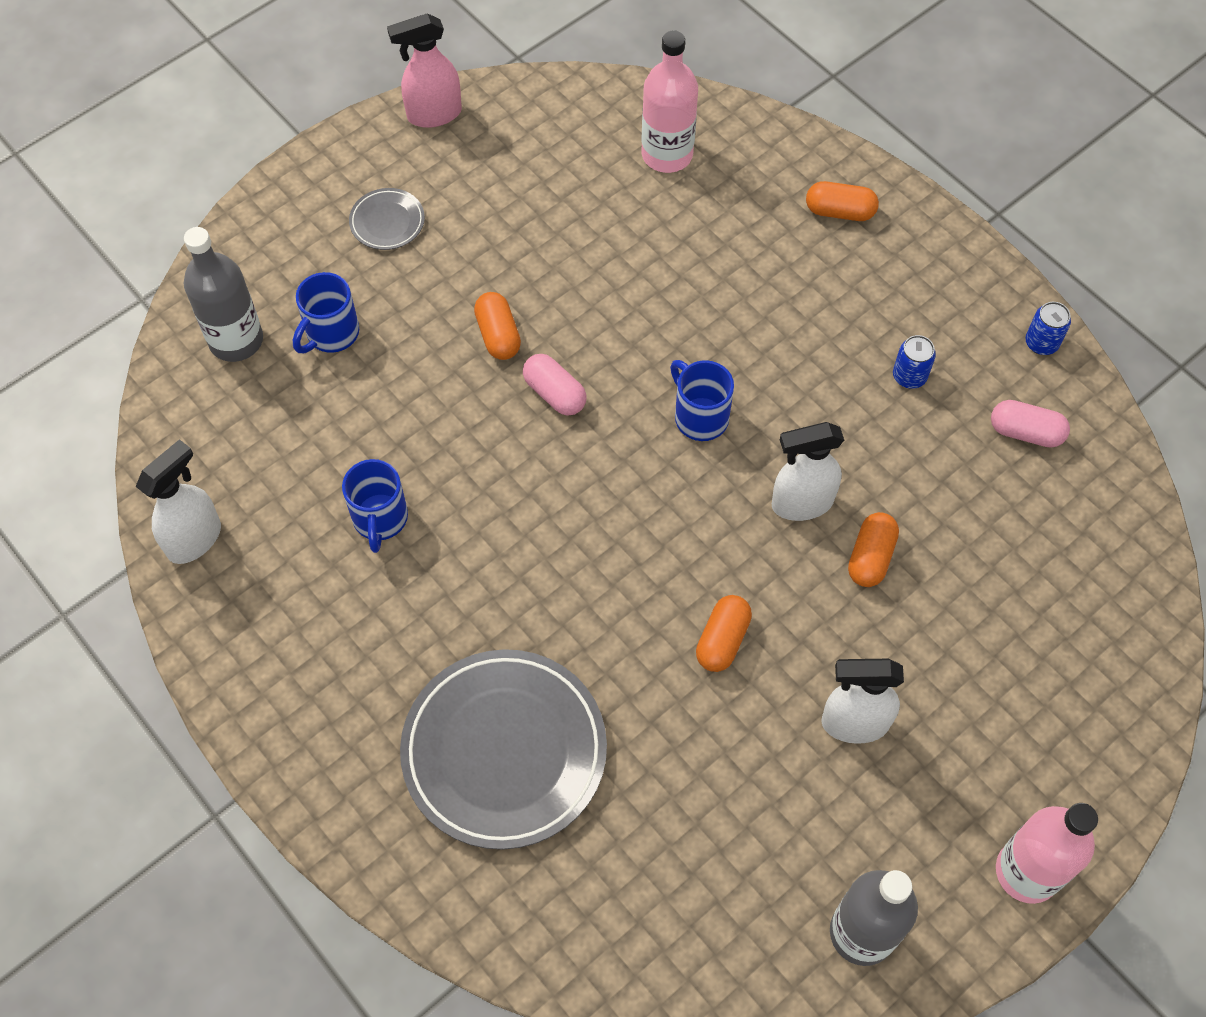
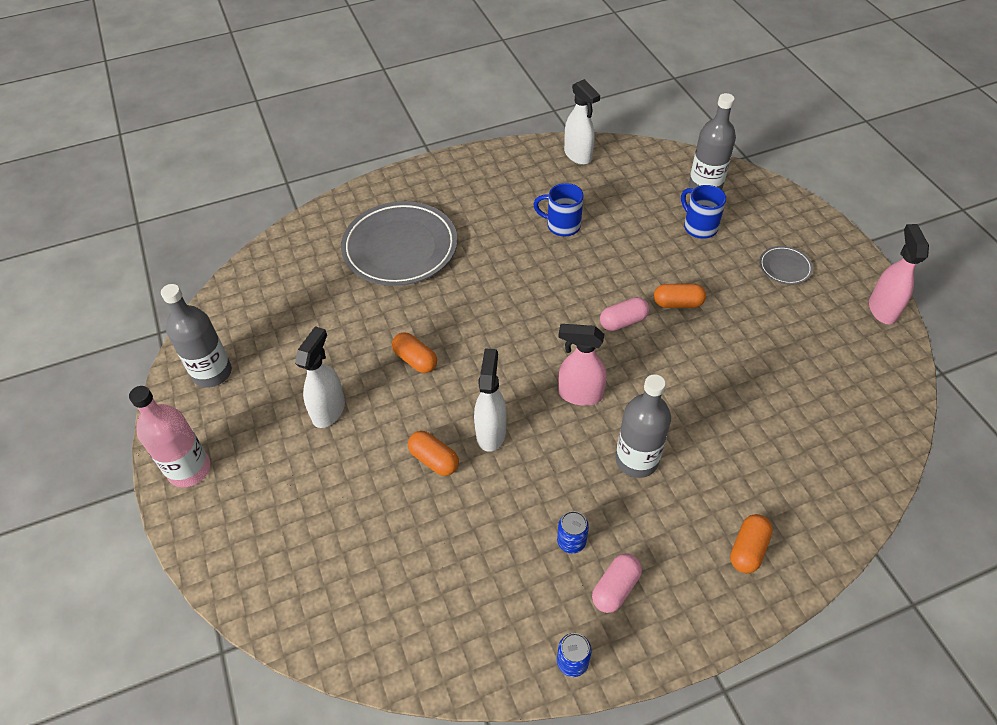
camera: 110 degrees right, 10 degrees down
pink bottle [642,31,698,173] -> none
blue mug [670,360,734,441] -> pink spray bottle [558,324,607,406]
pink capsule [991,400,1070,448] -> pink capsule moved to [592,554,642,613]
none -> grey bottle [616,374,671,478]

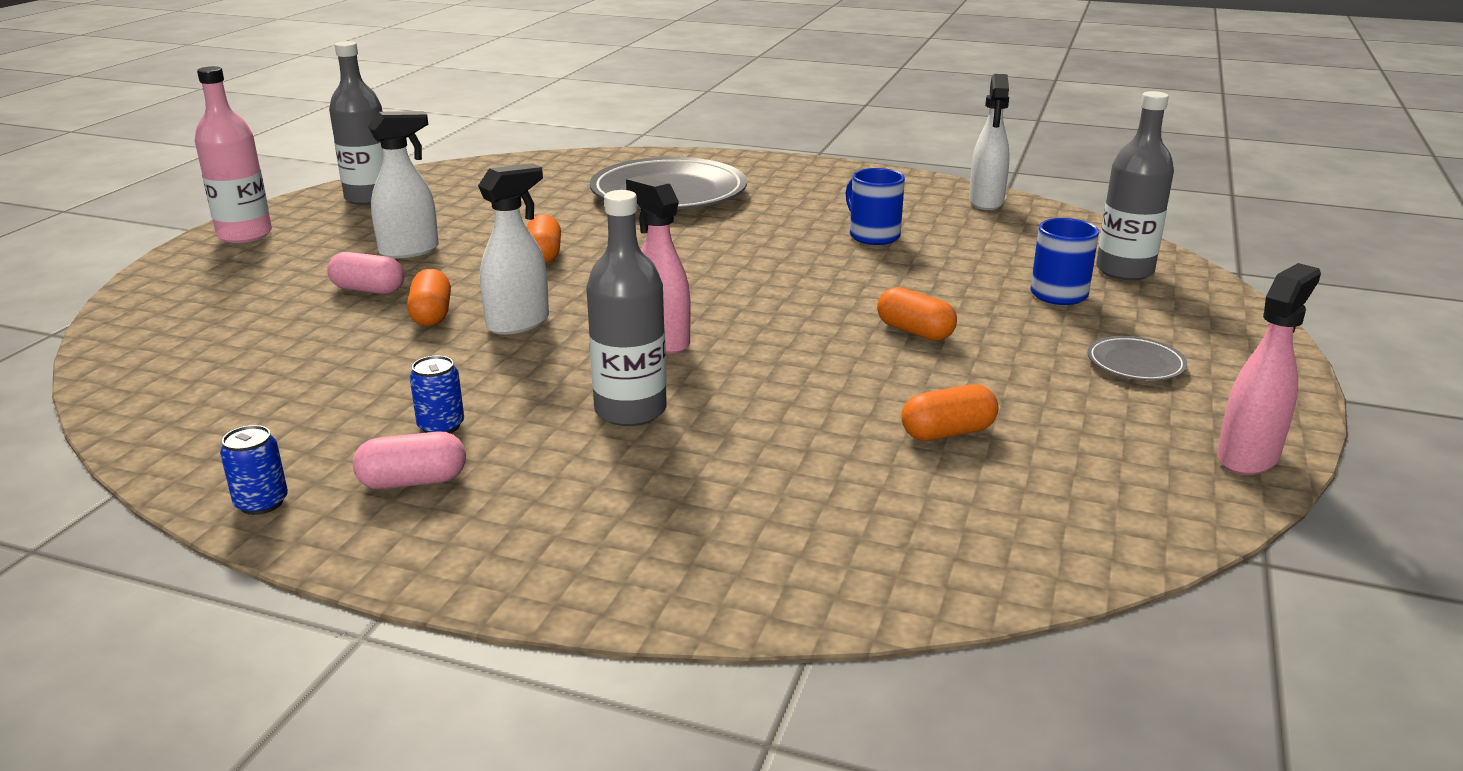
camera: 40 degrees right, 25 degrees down
pink capsule [600,297,649,331] -> pink capsule moved to [327,252,405,294]
orange capsule [730,514,773,573] -> orange capsule moved to [902,384,998,441]

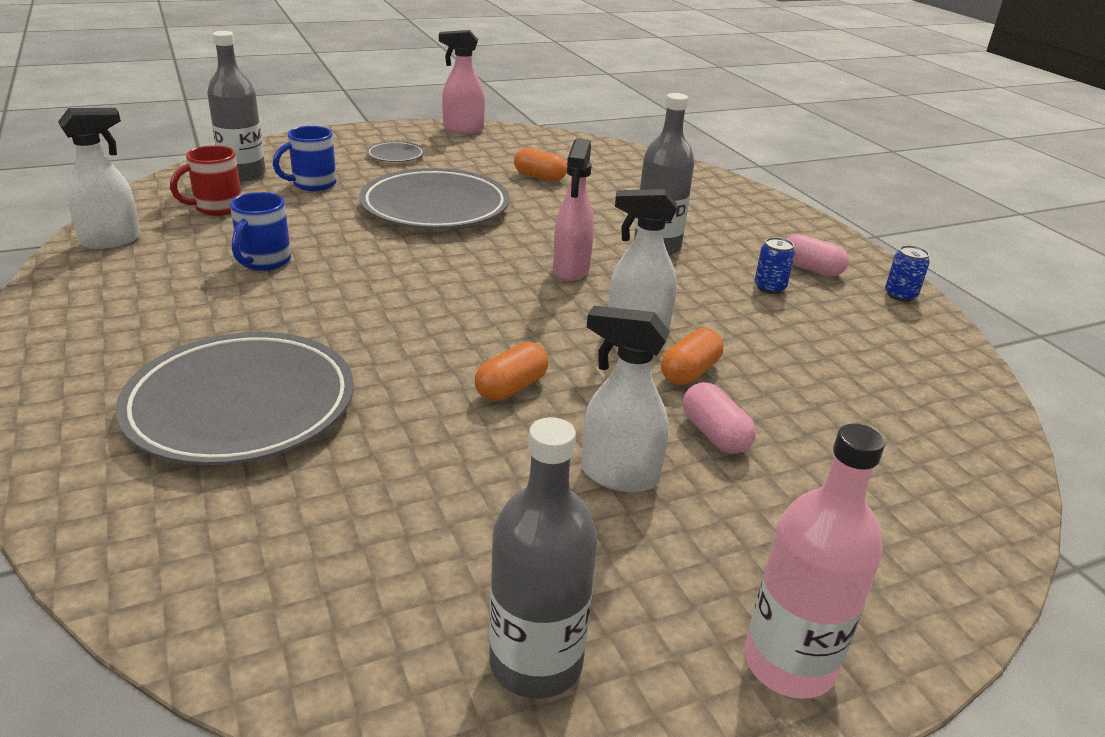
camera: 135 degrees left, 5 degrees up
orange capsule [877,287,957,341] -> grey plate [359,168,510,229]
none -> red mug [170,145,242,216]

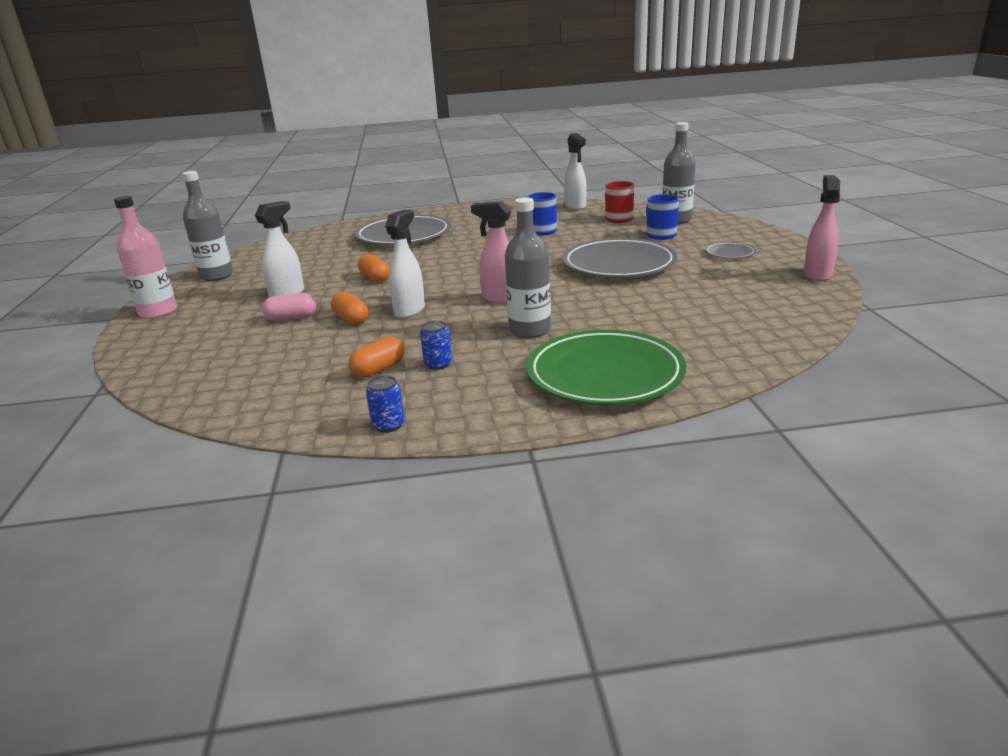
camera: 110 degrees right, 5 degrees down
orange capsule [514,148,567,182] -> orange capsule moved to [349,336,405,378]
pink capsule [787,234,849,277] -> none
none -> green plate [526,329,686,405]

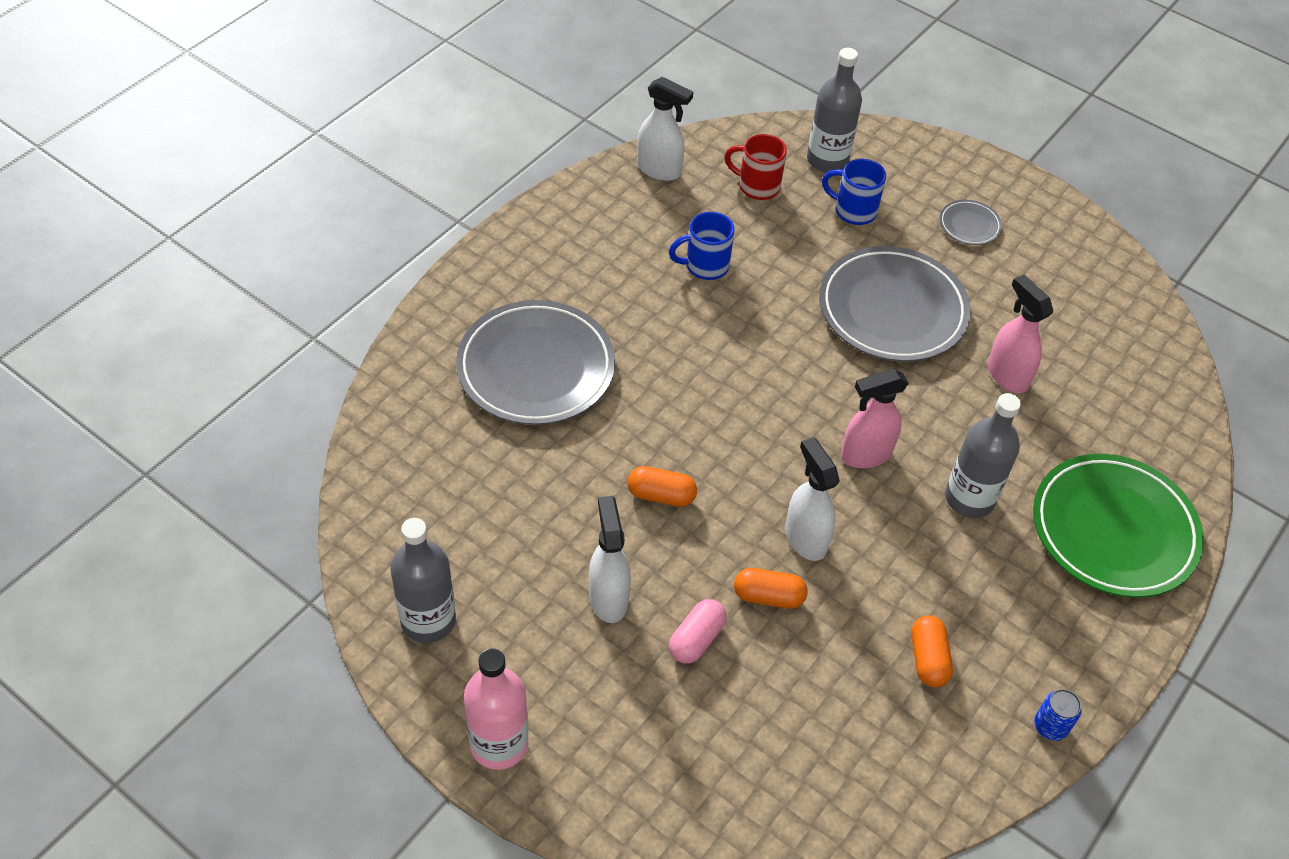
camera: 50 degrees left, 25 degrees up
blue can [420,320,452,370] -> none
pink spray bottle [804,175,840,281] -> pink spray bottle moved to [988,274,1053,393]

